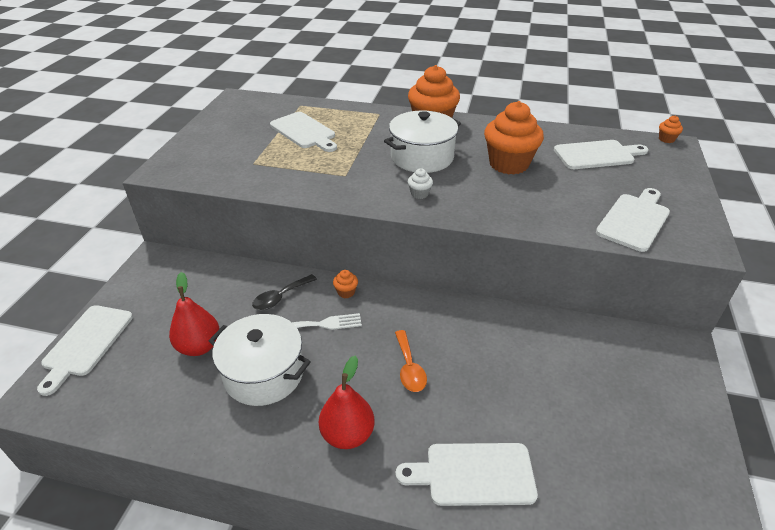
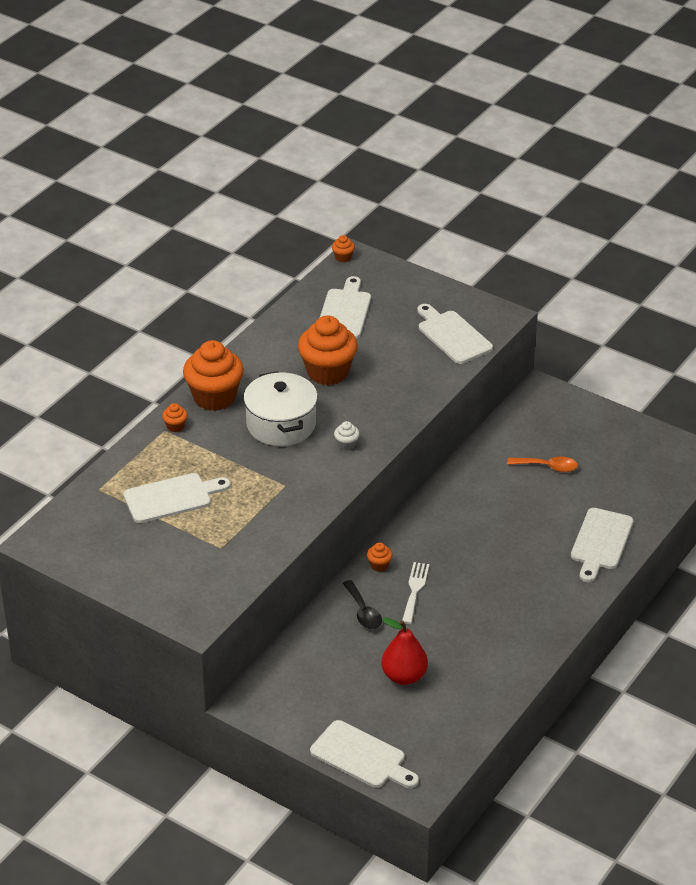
camera: 70 degrees left, 0 degrees up
white pot [209,314,311,406] -> none
red pear [319,355,374,449] -> none
orange spoon [395,330,427,392] -> orange spoon moved to [507,457,578,472]
none -> orange cupcake [162,403,187,432]

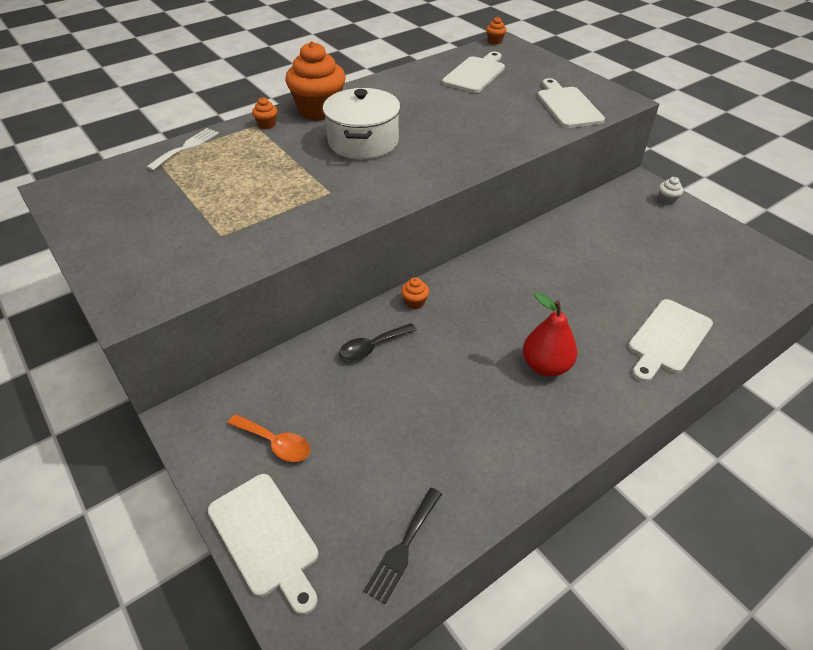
camera: 20 degrees right, 5 degrees up
white cutting board [123,473,231,523] -> none
orange cupcake [298,315,358,385] -> none
white cupcake [334,421,359,451] -> white cupcake moved to [659,177,683,205]
black spoon [343,580,382,629] -> black spoon turned 60 degrees clockwise [339,323,417,361]
red pear [381,618,428,685] -> red pear moved to [523,292,577,377]
white fork [402,562,429,624] -> white fork moved to [146,128,219,171]
orange spoon [507,457,578,472] -> orange spoon moved to [228,414,310,462]
none -> black fork [364,488,442,604]

